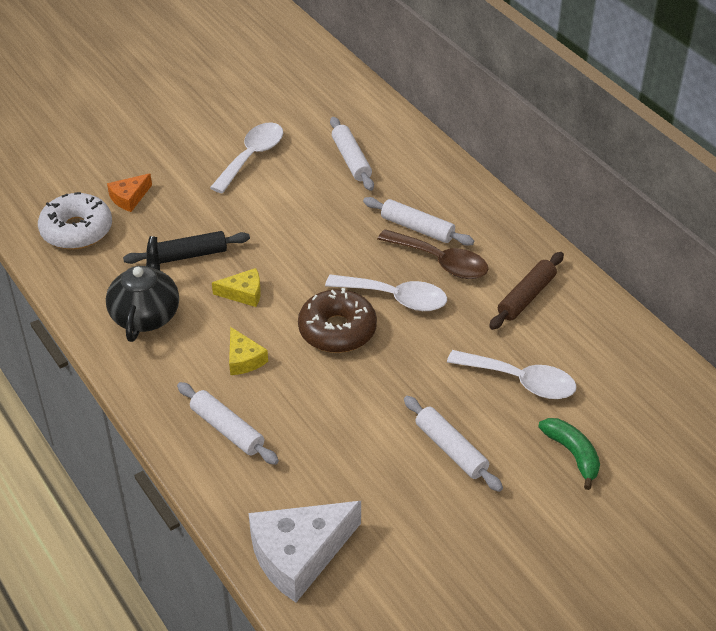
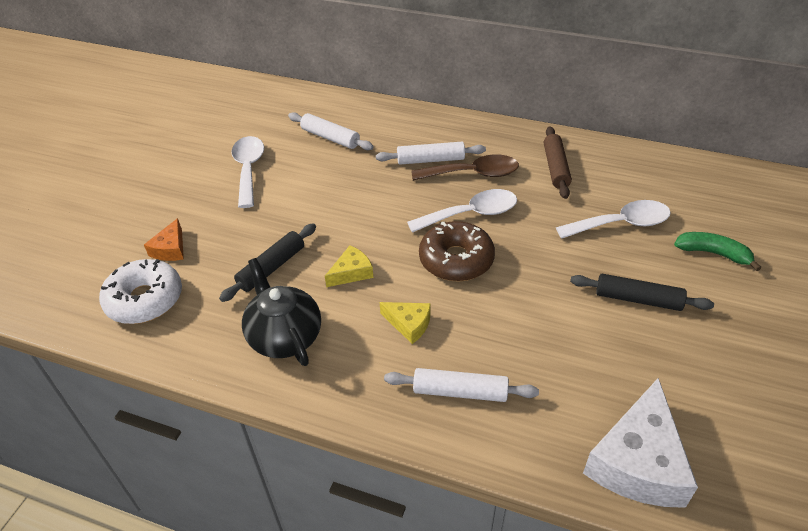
camera: 35 degrees left, 0 degrees up
white rolling pin [404,396,503,492] -> black rolling pin [570,274,714,311]

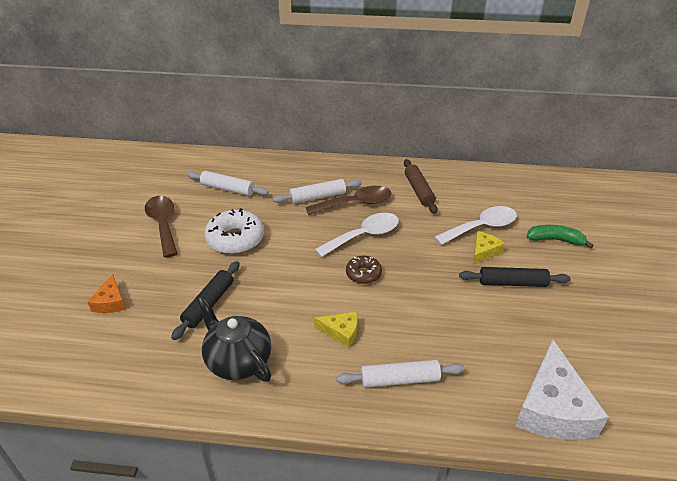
camera: 15 degrees left, 5 degrees down
white donut [99,259,182,324] -> white donut moved to [204,208,264,254]
white spoon [231,136,264,208] -> brown spoon [145,196,178,258]
yellow cheese [325,245,373,287] -> yellow cheese moved to [473,231,505,265]
brown donut [419,221,495,282] -> brown donut [346,256,382,284], size x0.58

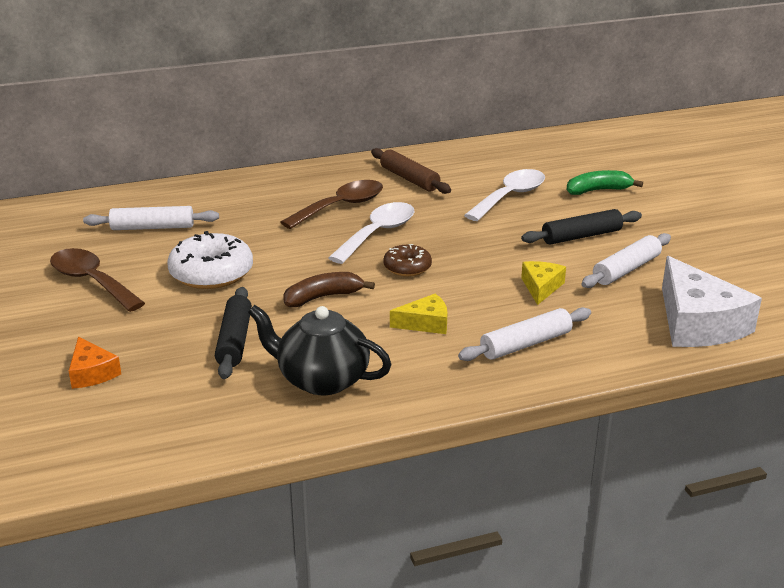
camera: 25 degrees left, 10 degrees down
white rolling pin [273,179,362,204] -> white rolling pin moved to [582,233,671,288]
yellow cheese [473,231,505,265] -> yellow cheese moved to [521,261,566,305]
none -> brown banana [283,272,375,307]

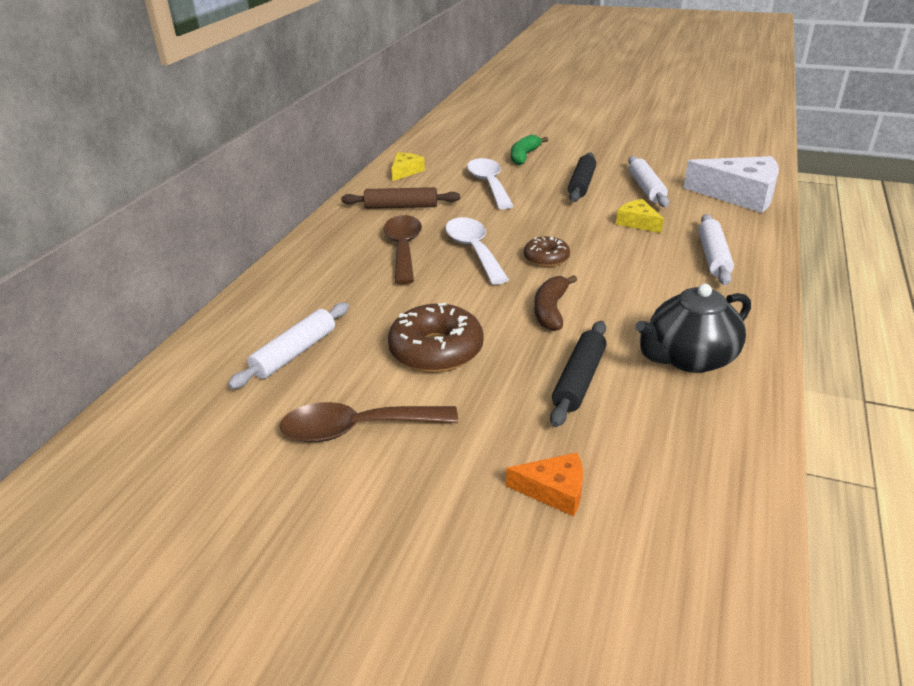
camera: 50 degrees left, 5 degrees up
white donut [167,231,253,289] -> brown donut [388,303,484,373]
black rolling pin [215,287,252,379] -> black rolling pin turned 75 degrees clockwise [550,321,607,427]
yellow cheese [390,294,447,334] -> yellow cheese moved to [392,152,425,181]

